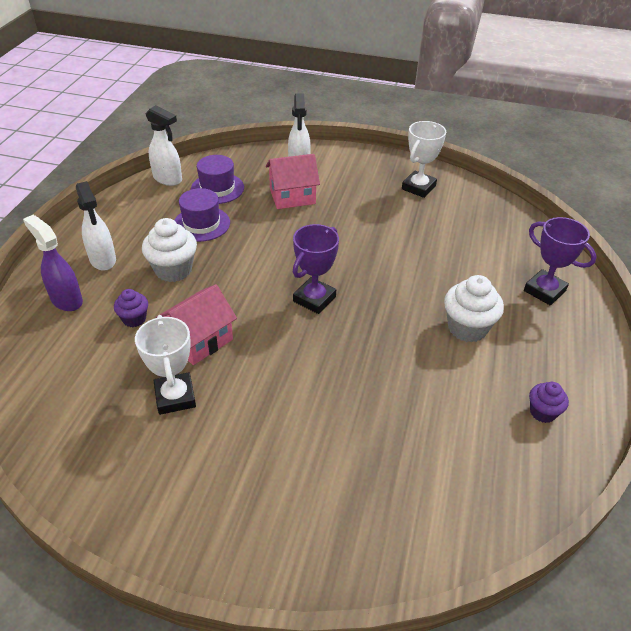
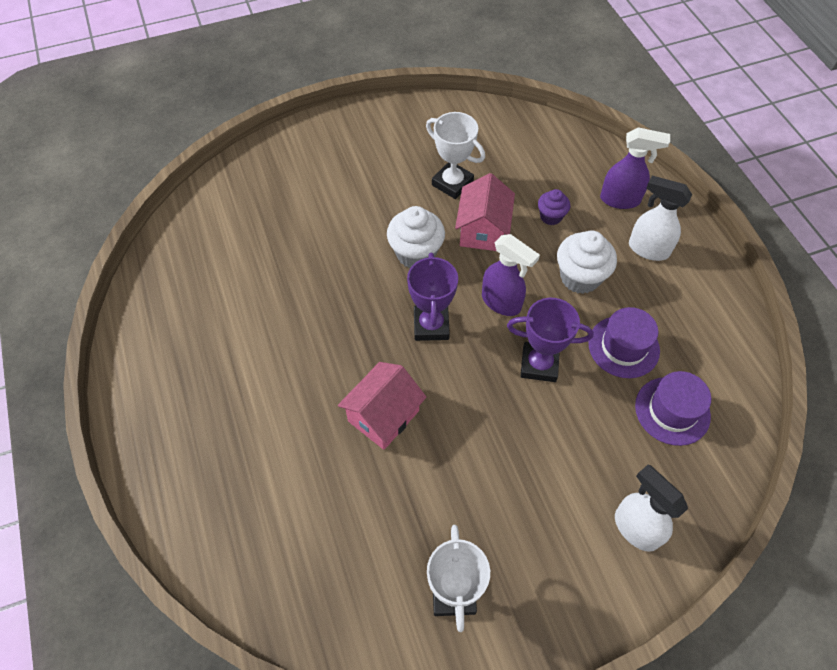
camera: 145 degrees right, 15 degrees up
white spray bottle [146,105,182,186] -> none
pink house [266,154,320,209] -> pink house moved to [338,362,427,450]
white cupcake [444,275,504,343] -> white cupcake moved to [387,206,445,268]
purple trophy [524,217,597,306] -> purple trophy moved to [507,298,594,382]
purple cupcake [529,382,569,423] -> none
none -> purple spray bottle [482,234,540,316]

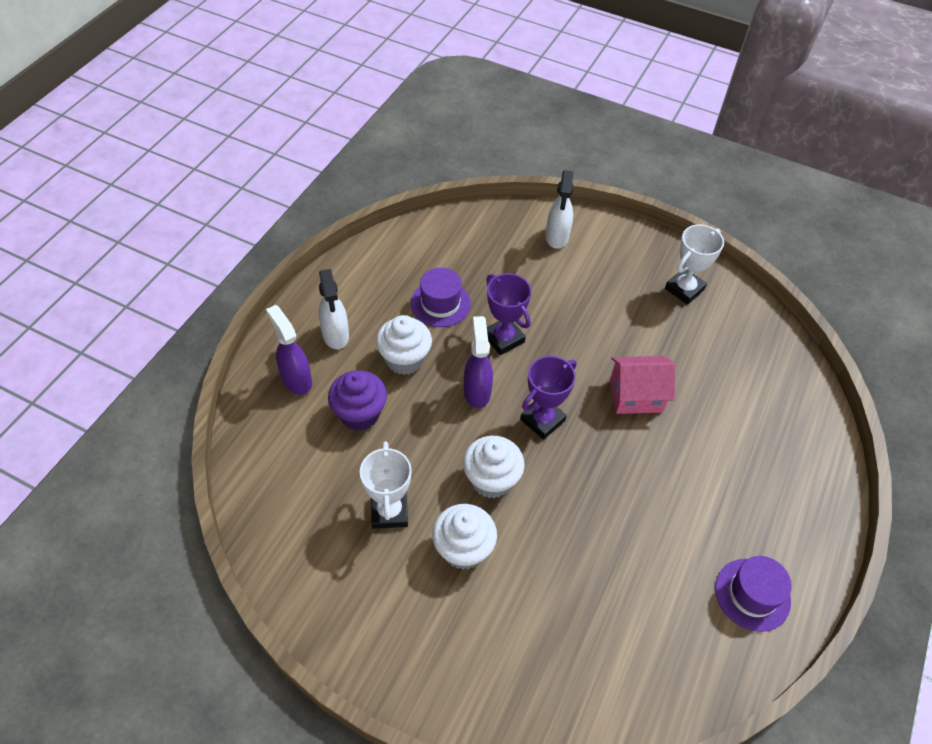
camera: 135 degrees left, 5 degrees down
pink house [455,173,515,251] -> none
purple cupcake [538,189,570,225] -> purple cupcake [328,370,387,431], size x1.71
purple hat [635,371,711,446] -> purple hat moved to [715,556,792,632]
none -> white cupcake [432,504,497,570]

